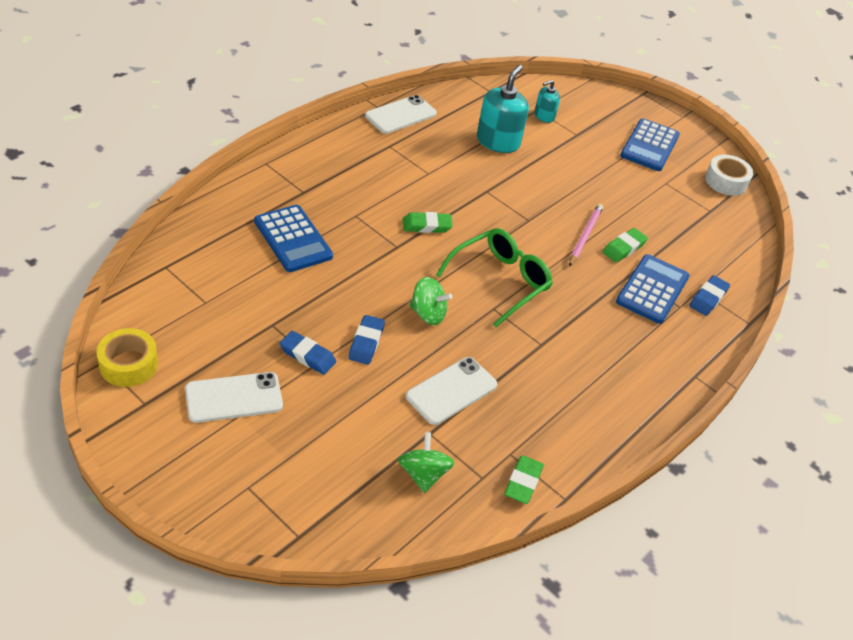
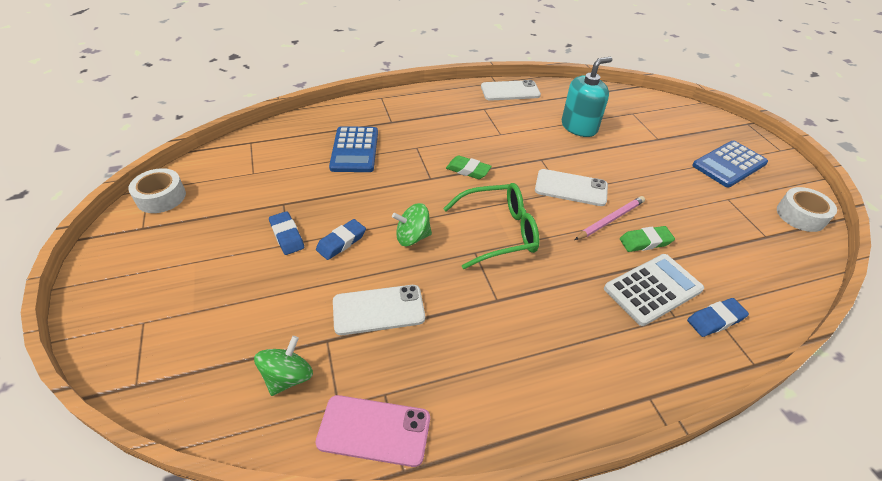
camera: 35 degrees right, 0 degrees up
yellow tape [96,328,158,387] -> white tape [128,168,186,213]
white phone [185,372,283,423] -> white phone moved to [535,169,608,206]
green spinning top [409,277,452,325] -> green spinning top turned 120 degrees clockwise [392,203,432,246]
green eraser [504,455,544,504] -> pink phone [315,395,430,467]
turquoise soap dispenser [534,80,560,123] -> none
blue calculator [616,254,689,324] -> white calculator [604,254,704,326]

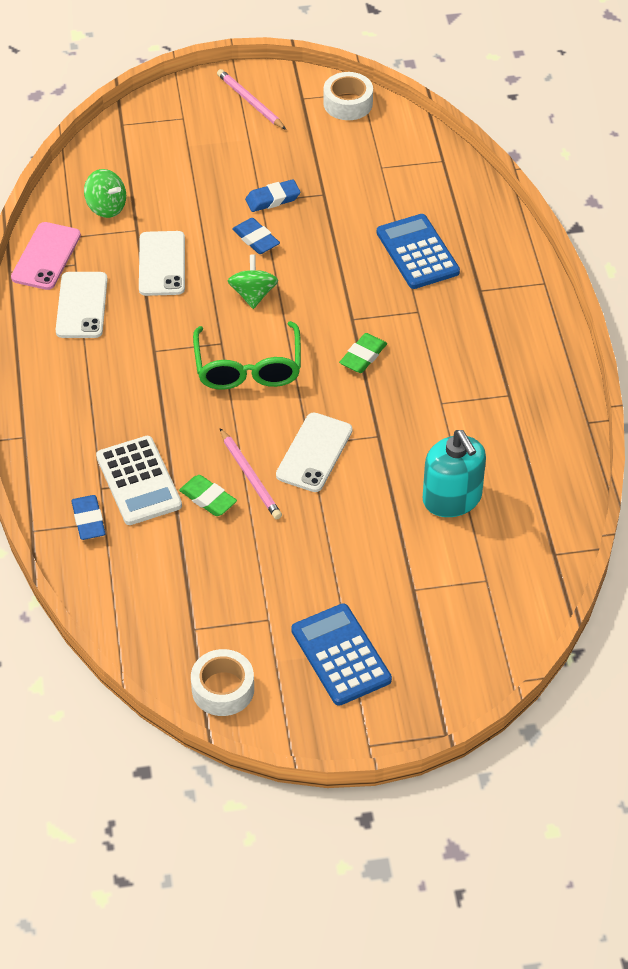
camera: 100 degrees right, 5 degrees up
blue calculator [329,126,378,172] -> blue calculator turned 60 degrees clockwise [377,214,460,289]
white phone [481,80,541,101] -> white phone moved to [56,272,108,338]
green eraser [620,226,675,252] -> green eraser turned 45 degrees counterclockwise [179,475,237,516]
none -> pink pencil [217,69,286,130]

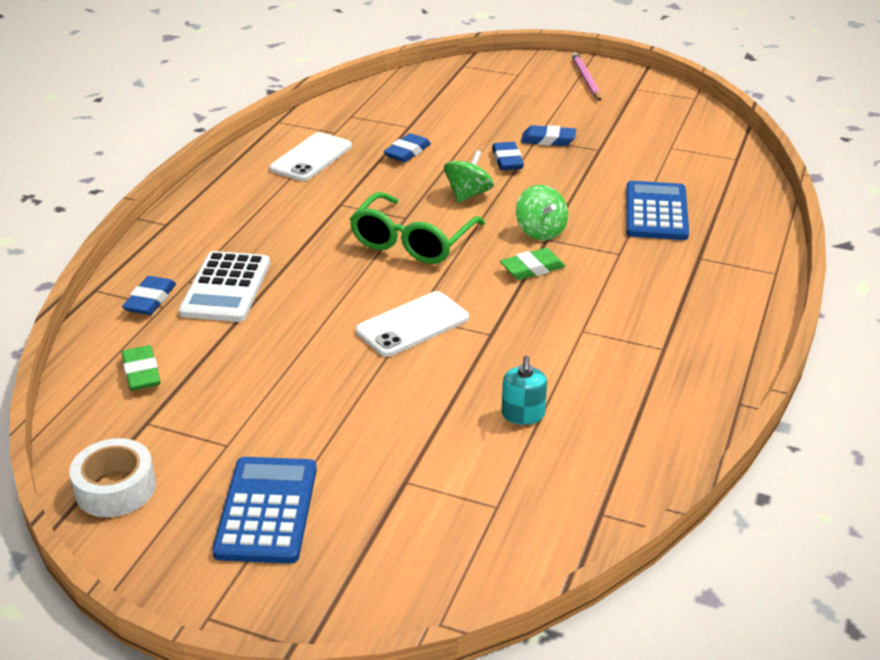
camera: 30 degrees right, 15 degrees down
pink phone [11,222,81,290] -> none
green spinning top [84,169,126,218] -> green spinning top moved to [516,185,568,241]
white phone [139,231,185,296] -> blue eraser [383,133,431,162]
green eraser [179,475,237,516] -> green eraser moved to [122,345,160,391]
pink pencil [220,428,282,519] -> none
white tape [323,72,373,120] -> none
turquoise soap dispenser [423,430,486,517] -> turquoise soap dispenser [501,356,547,425], size x0.55

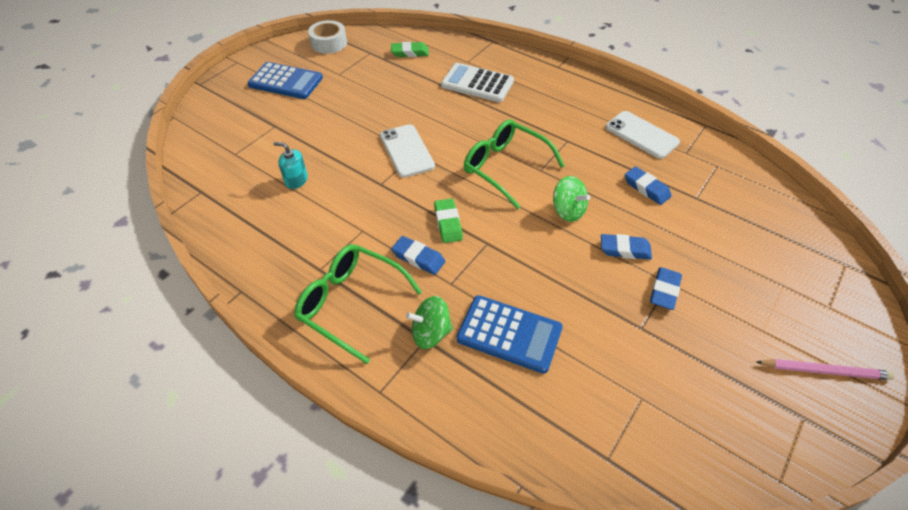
camera: 105 degrees right, 15 degrees up
blue eraser [122,276,176,315] -> blue eraser moved to [391,236,445,275]
green spinning top [516,185,568,241] -> green spinning top moved to [406,296,453,349]
none -> green glasses [294,244,422,364]

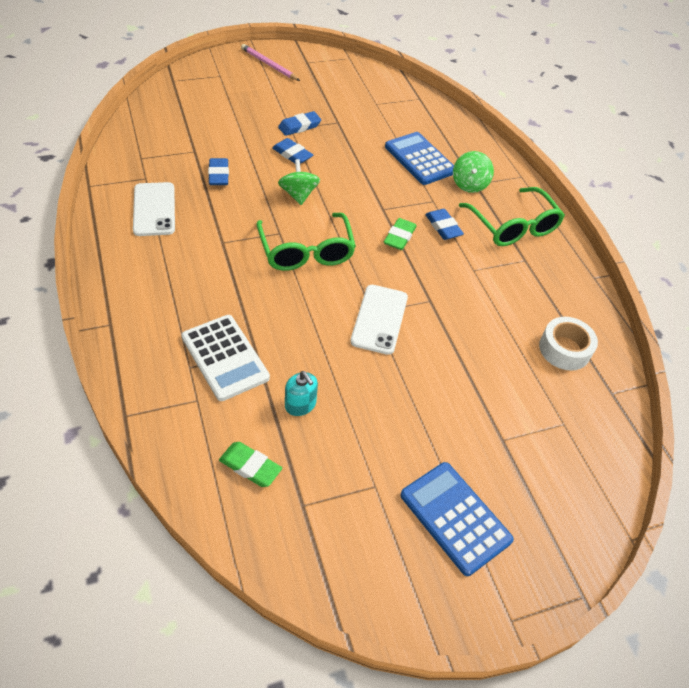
camera: 150 degrees left, 0 degrees up
turquoise soap dispenser [274,142,308,189] -> turquoise soap dispenser moved to [285,371,318,416]
white tape [308,20,347,54] -> white tape moved to [539,317,598,371]
green spinning top [406,296,453,349] -> green spinning top turned 75 degrees clockwise [453,151,494,193]

